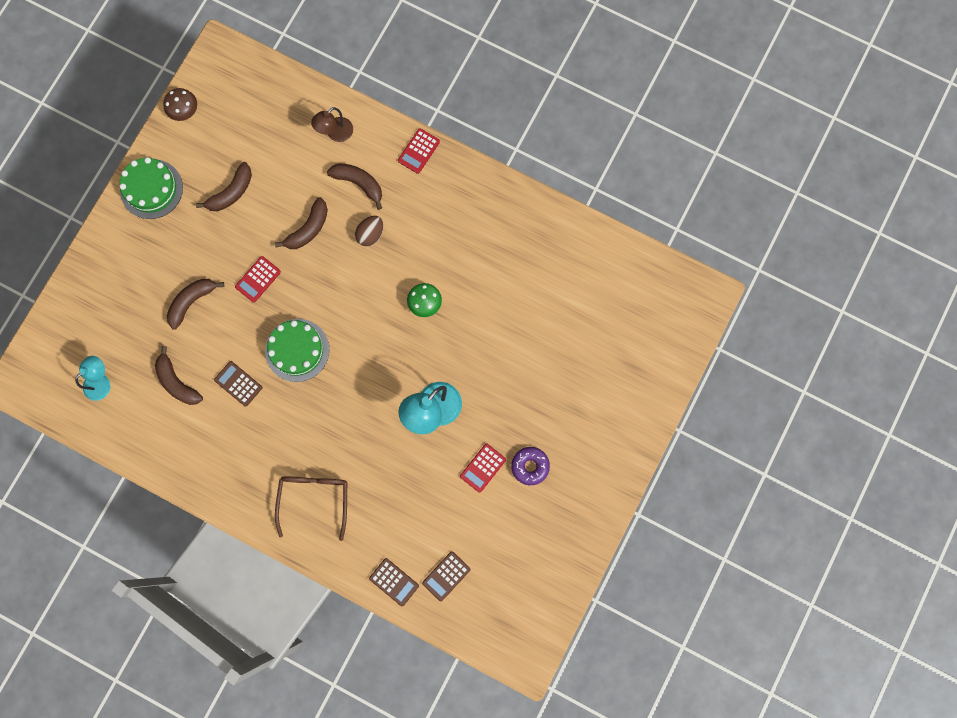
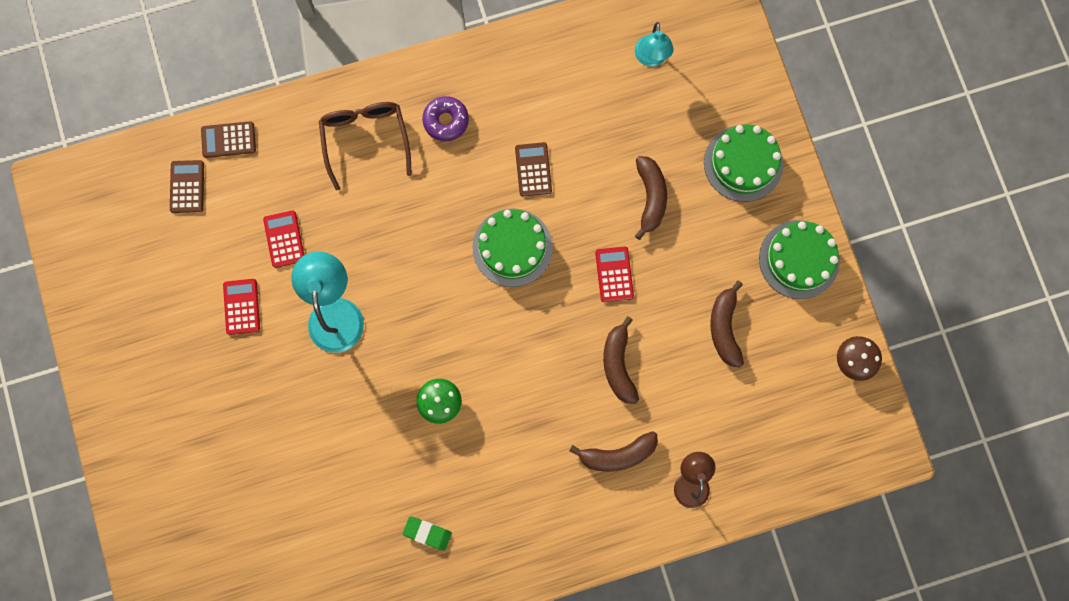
camera: 135 degrees right, 0 degrees up
brown banana [155,346,203,405] -> none
brown calculator [214,361,262,407] -> brown calculator turned 90 degrees counterclockwise [515,142,552,197]
brown glasses [275,476,347,541] -> brown glasses turned 150 degrees counterclockwise [319,102,412,191]
brown egg [355,216,383,247] -> none
red calculator [398,128,440,174] -> red calculator moved to [263,210,304,268]
purple donut [511,447,550,485] -> purple donut moved to [422,96,469,142]
none -> green eraser [403,516,452,551]
none -> green cake [704,124,783,202]

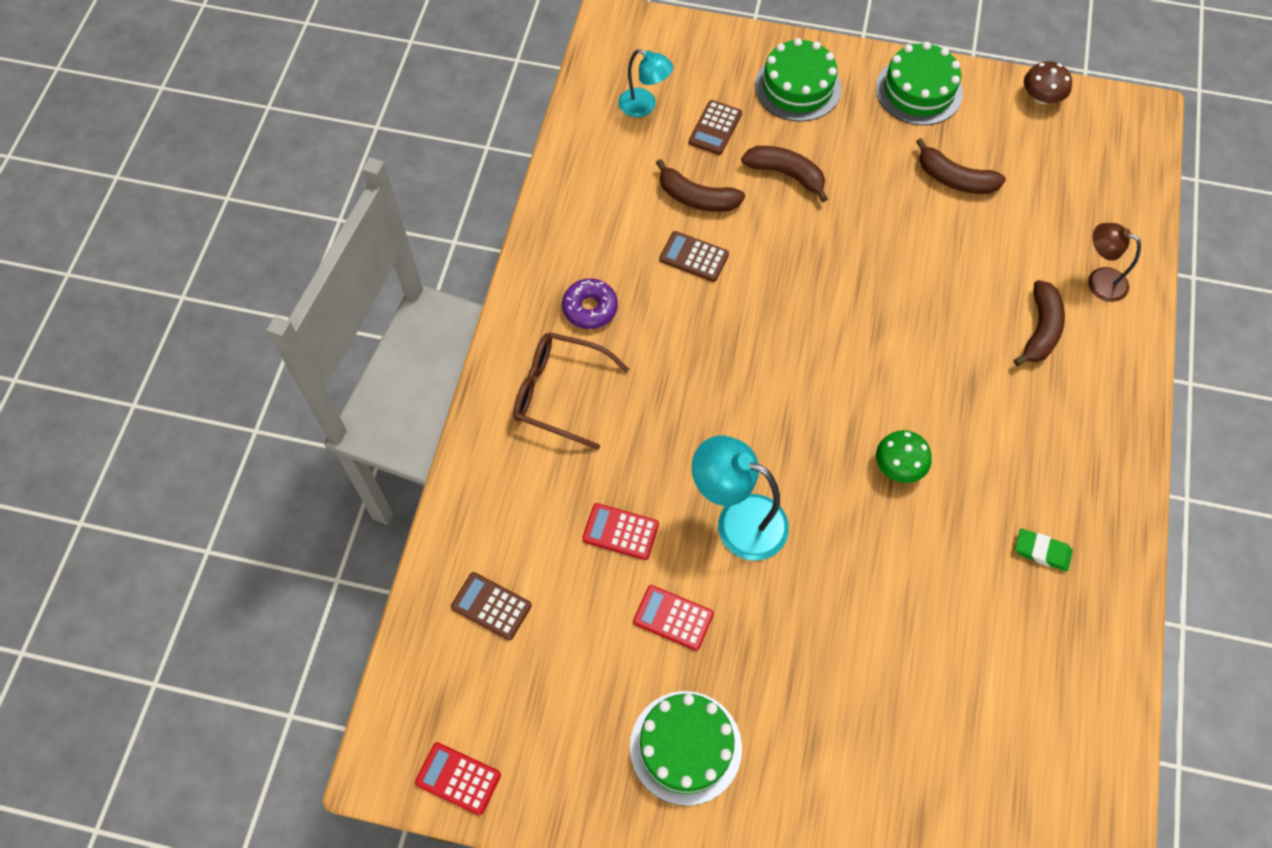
camera: 60 degrees left, 15 degrees down
brown calculator [201,121,256,158] -> brown calculator moved to [689,100,742,155]
green eraser [403,516,452,551] -> green eraser turned 60 degrees clockwise [1015,529,1073,572]
green cake [472,209,553,287] -> green cake moved to [630,691,742,806]
red calculator [595,246,634,302] -> red calculator moved to [415,742,501,816]
brown banana [603,316,639,404] -> brown banana moved to [656,159,745,212]

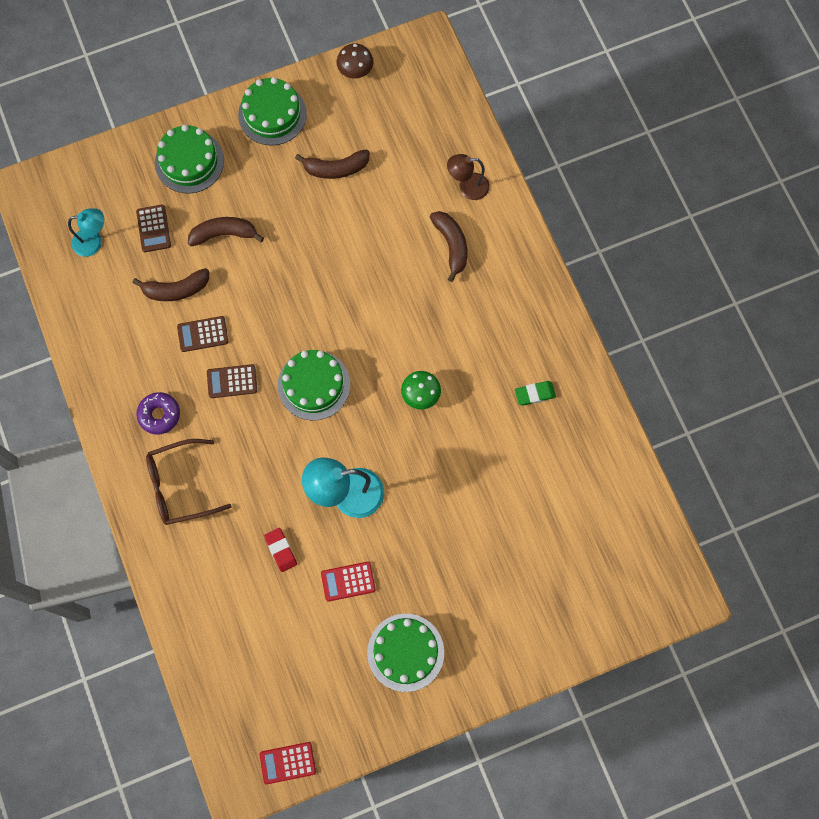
camera: 35 degrees left, 10 degrees up
brown calculator [451,572,532,640] -> brown calculator moved to [207,364,257,398]
red calculator [582,503,659,560] -> red eraser [264,528,297,572]
none -> green cake [278,350,350,420]

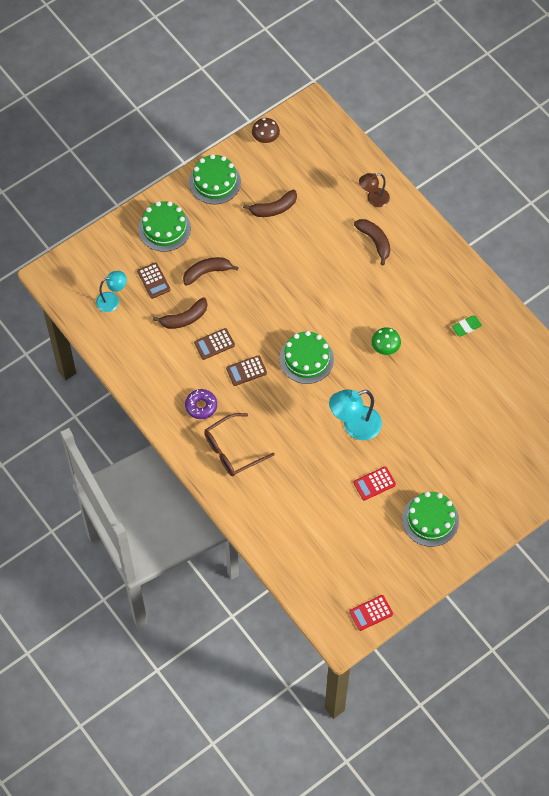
camera: 15 degrees left, 10 degrees down
red eraser [264,528,297,572] -> none

